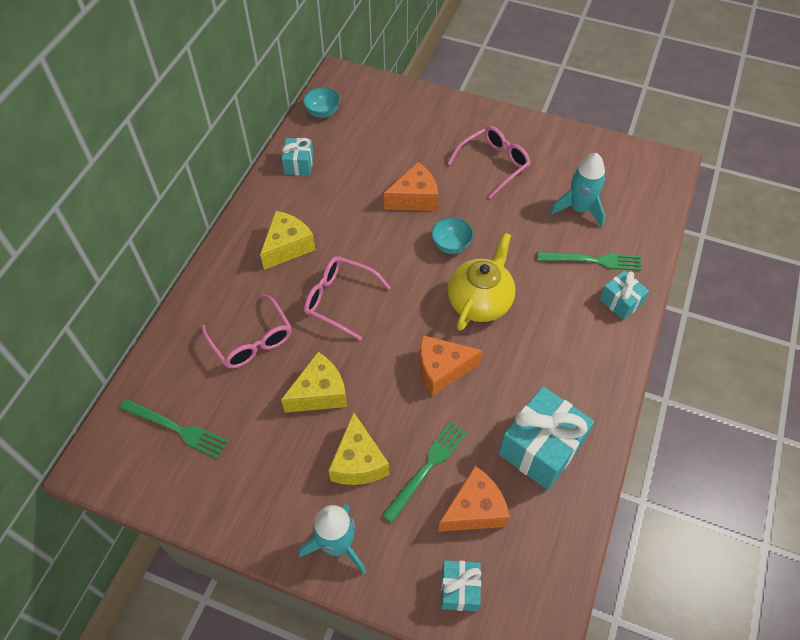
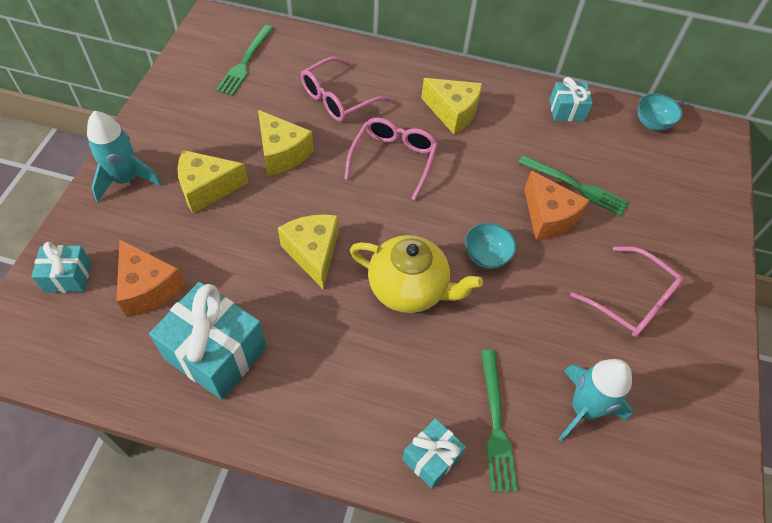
camera: 80 degrees right, 0 degrees up
green fork [382,421,467,523] -> green fork moved to [518,155,629,216]
orange cheese [420,335,482,396] -> yellow cheese [278,214,339,289]

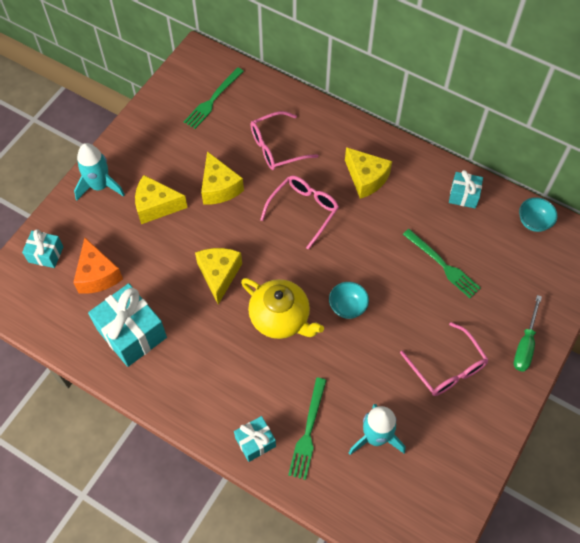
camera: 20 degrees right, 5 degrees up
orange cheese [524,171,590,240] -> none
none -> green screwdriver [514,295,542,372]

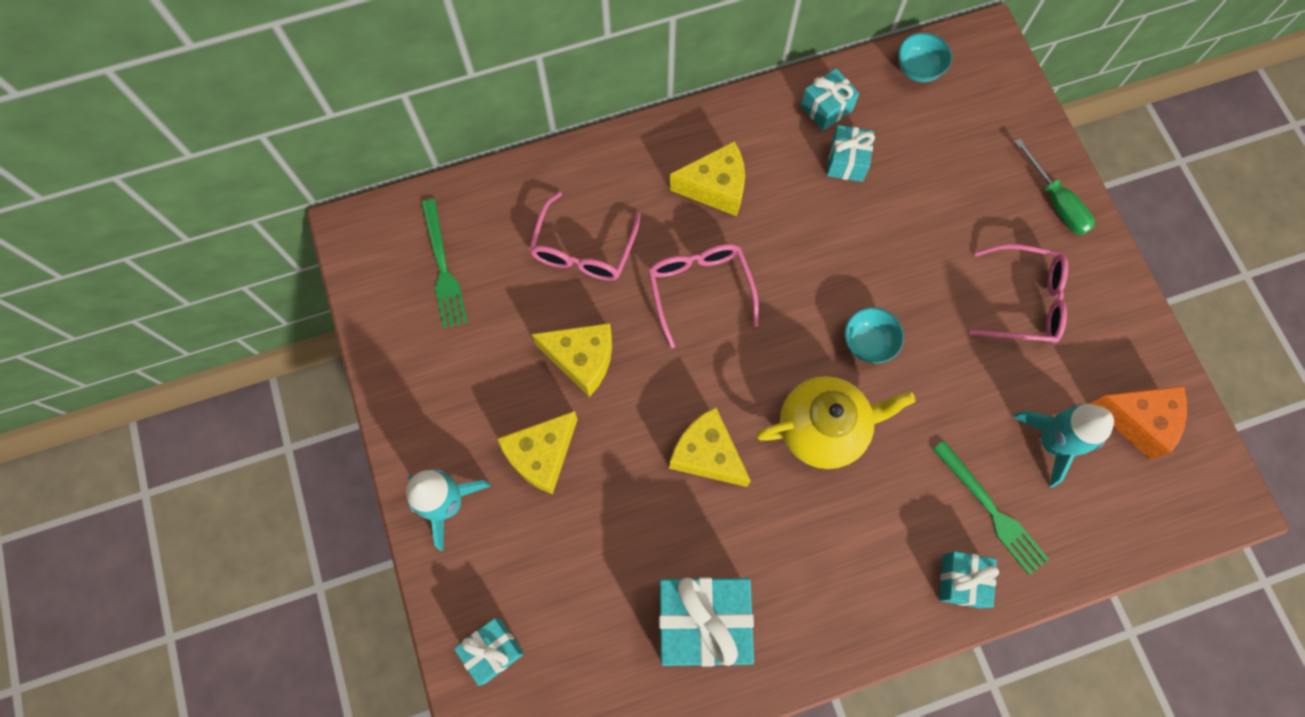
camera: 50 degrees left, 10 degrees up
orange cheese [73,238,123,294] -> orange cheese moved to [1089,386,1187,460]
green fork [403,229,481,298] -> none
none -> turquoise gift [827,125,875,182]

